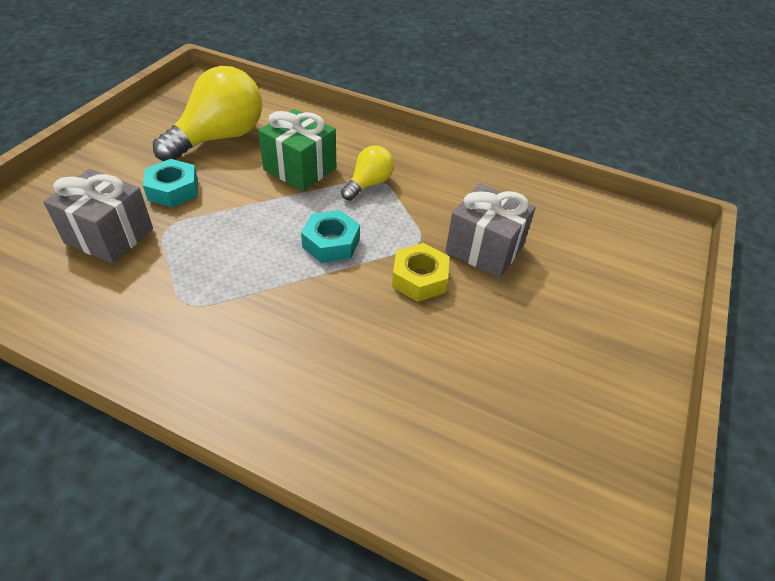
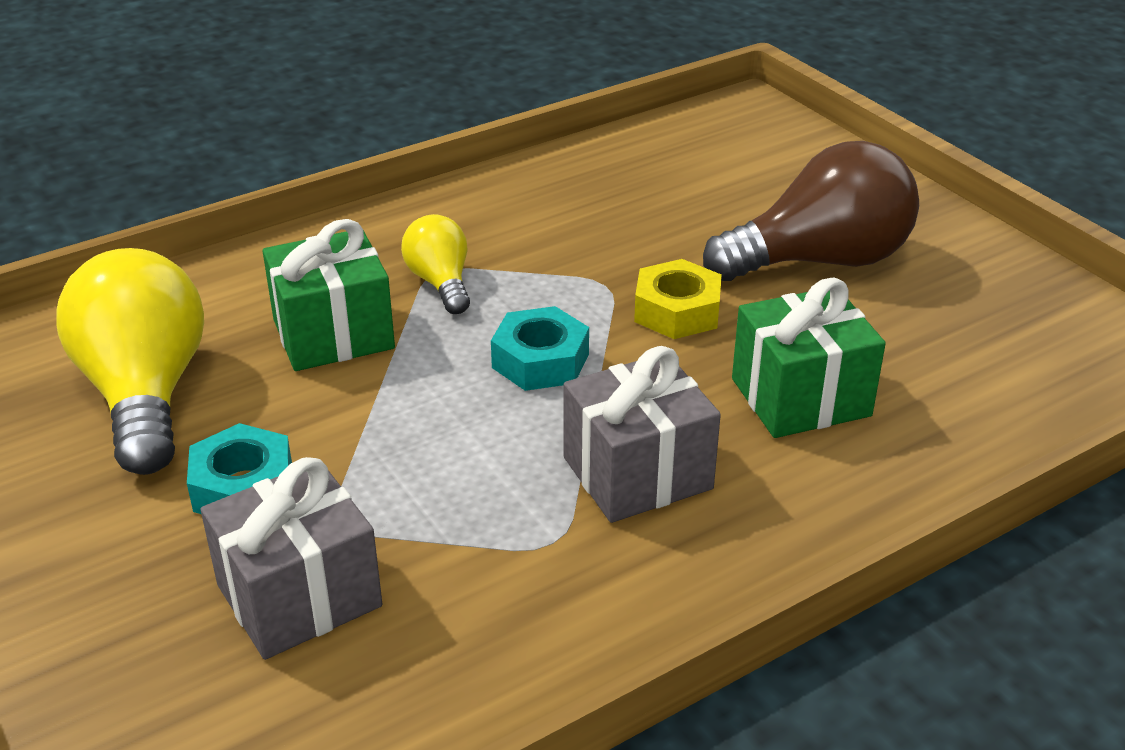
camera: 55 degrees left, 10 degrees down
grey gift [445,183,536,278] -> grey gift moved to [564,346,721,523]
none -> brown light bulb [703,141,919,281]
none -> green gift [732,278,886,438]

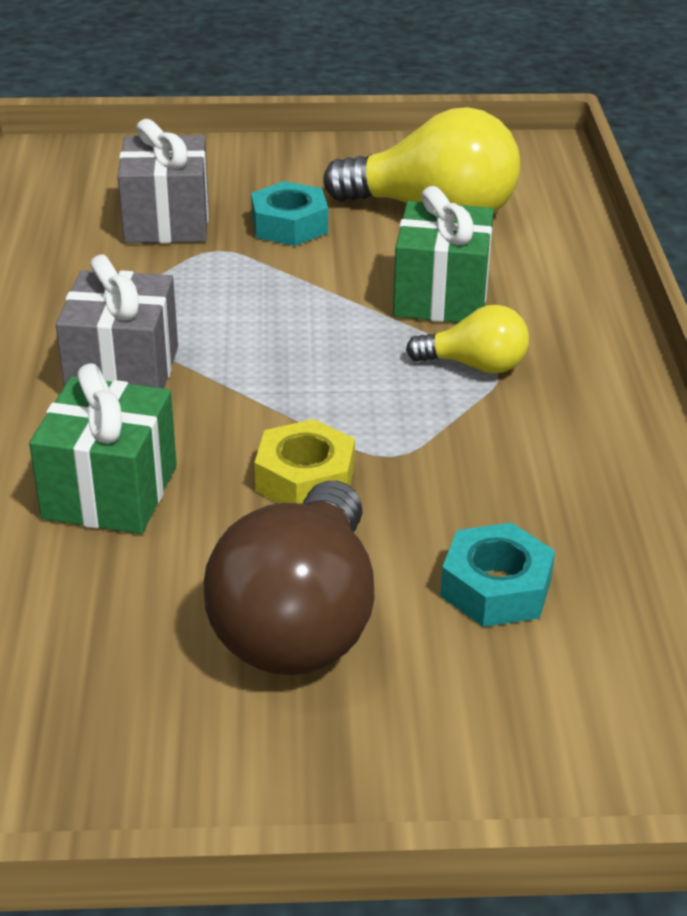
camera: 120 degrees right, 0 degrees up
turquoise nut [491,306,589,391] -> turquoise nut moved to [440,523,555,627]

